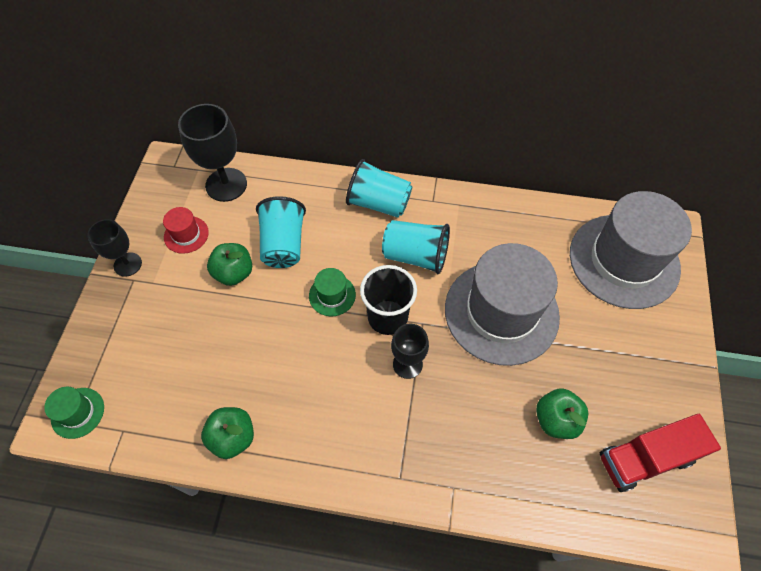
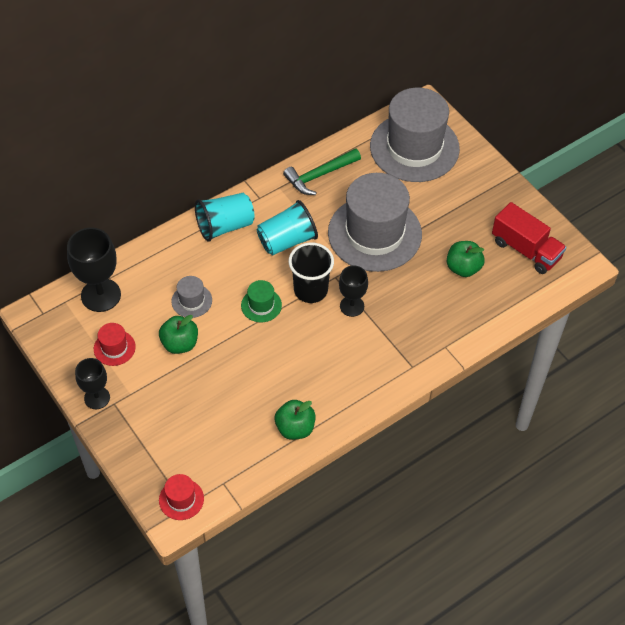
camera: 45 degrees left, 5 degrees down
green hat [44,387,104,439] -> red hat [159,474,204,520]
turquoise cup [256,196,306,268] -> grey hat [171,276,212,318]
red truck [600,414,721,492] -> red truck turned 75 degrees counterclockwise [492,202,567,274]
none -> green hammer [283,148,361,195]

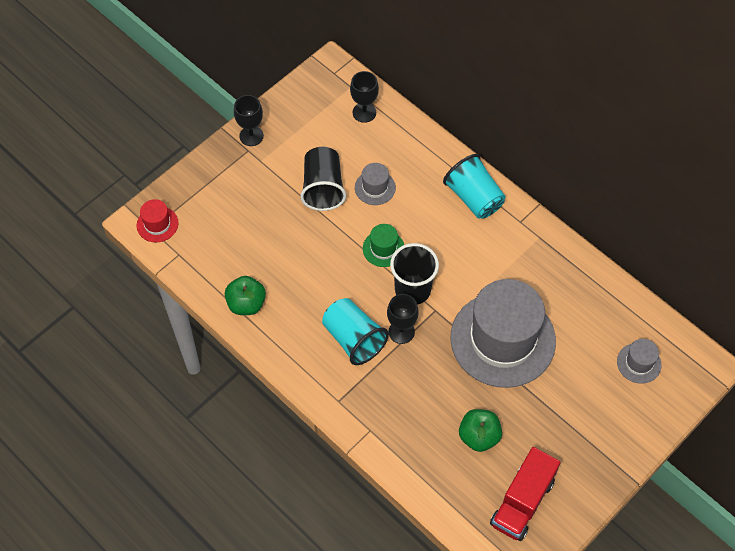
camera: 80 degrees right, 5 degrees up
black goblet [67,228,121,312] -> black goblet [350,71,379,123], size x0.62
red hat [94,323,136,366] -> none
green apple [159,315,198,354] -> black cup [300,147,346,211]
turquoise cup [257,200,318,255] -> turquoise cup moved to [322,298,389,365]
green hammer [283,148,361,195] -> none
grey hat [370,88,460,182] -> grey hat [617,339,662,384], size x0.42

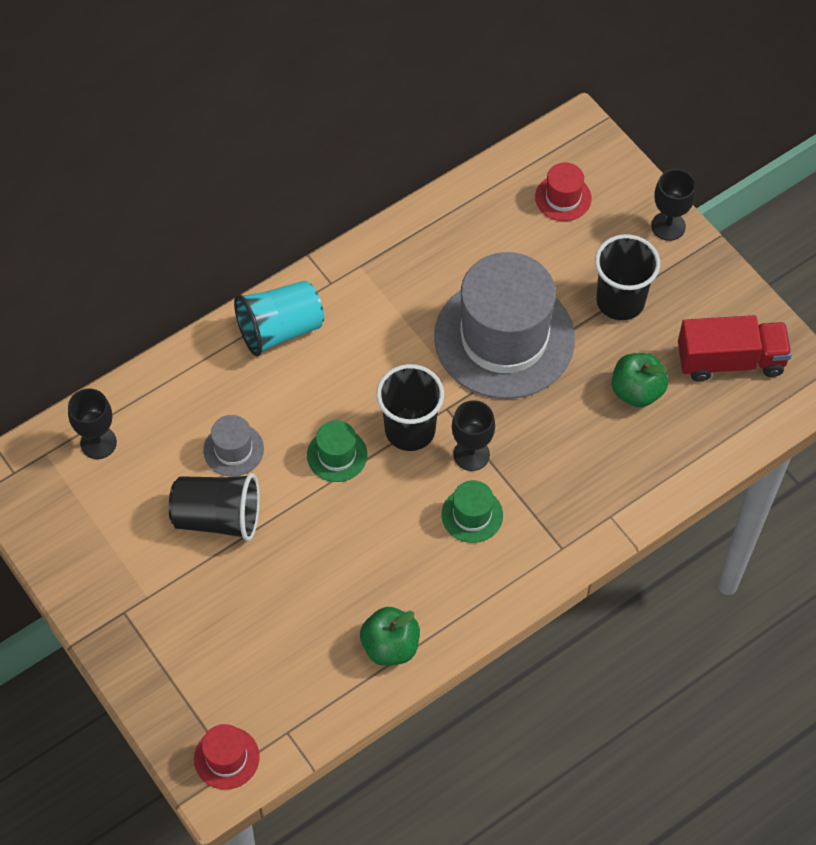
camera: 80 degrees left, 0 degrees up
black goblet [234,95,264,146] -> black goblet moved to [651,169,696,241]
turquoise cup [322,298,389,365] -> green hat [442,480,503,543]
red truck [490,447,561,541] -> red truck turned 45 degrees counterclockwise [678,315,792,382]
grey hat [617,339,662,384] -> red hat [535,163,592,221]
none -> black cup [595,234,660,320]

